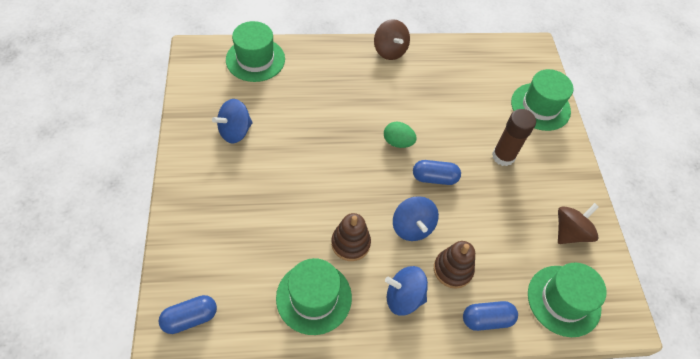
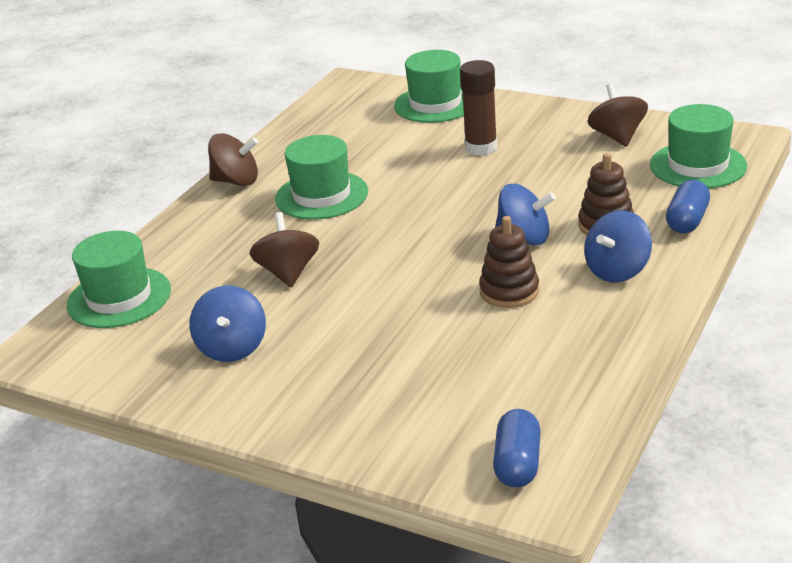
camera: 50 degrees left, 25 degrees down
green hat [276,258,352,335] -> green hat moved to [275,135,368,220]
green egg [384,122,417,148] -> none
blue capsule [413,160,461,185] -> none
none -> brown spinning top [250,212,319,287]

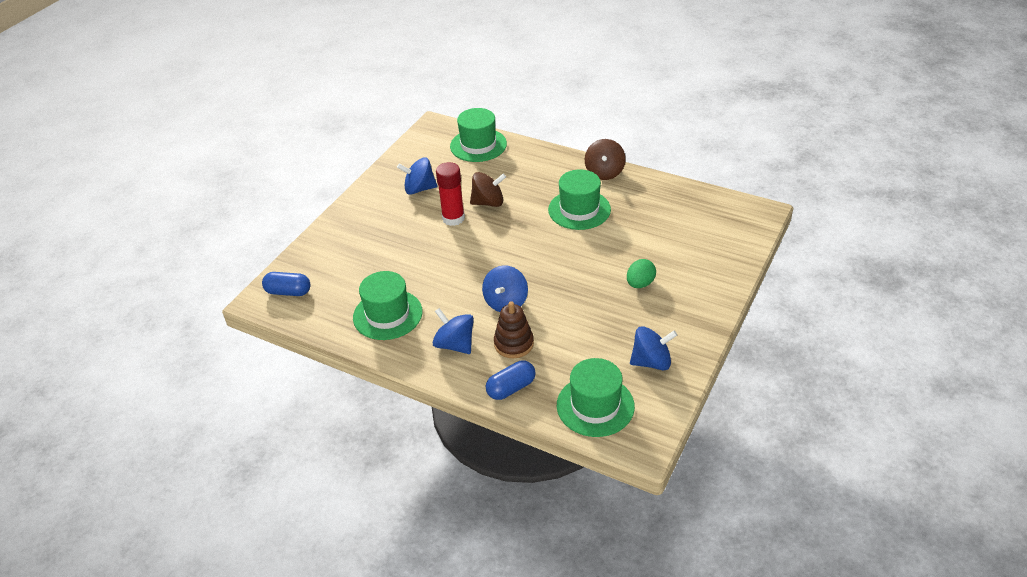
camera: 90 degrees right, 10 degrees up
green hat [394,50,464,123] -> green hat moved to [353,271,423,340]
brown glue stick [460,60,497,156] -> green egg [627,259,656,288]
brown stacking toy [479,216,539,308] -> none
brown spinning top [587,83,648,147] -> blue spinning top [630,326,677,370]
blue capsule [666,180,710,233] -> blue capsule turned 60 degrees counterclockwise [486,361,536,400]
none -> red glue stick [436,162,465,226]

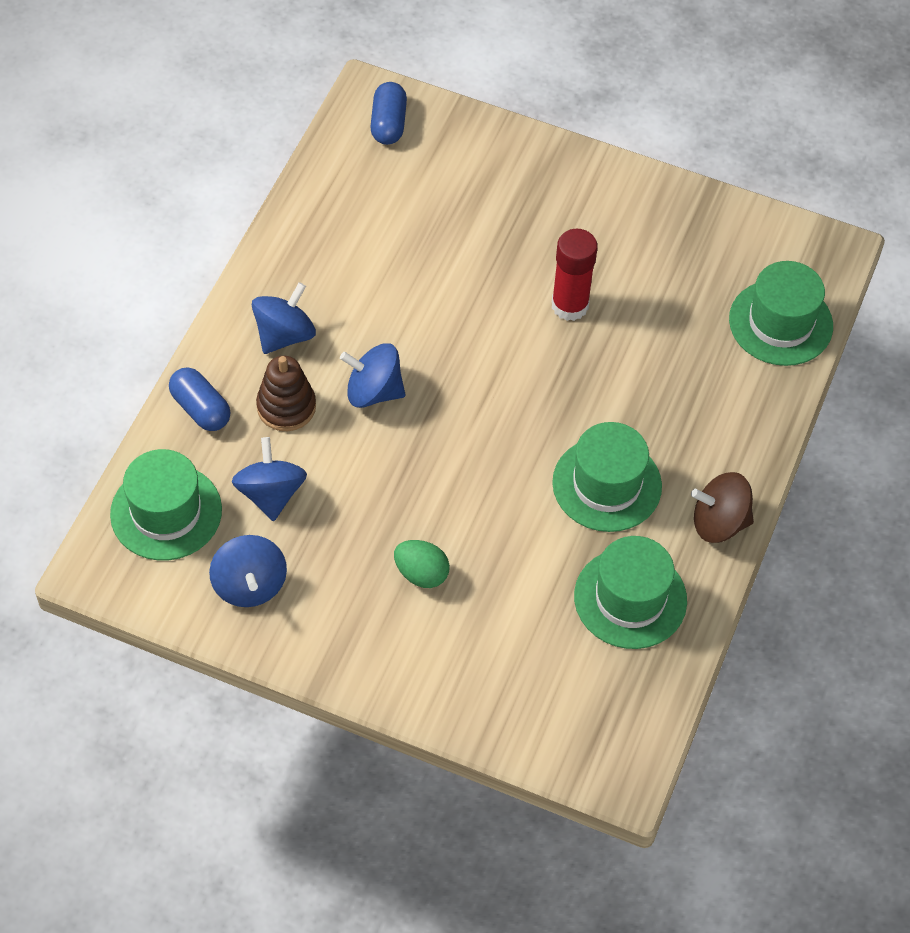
camera: 80 degrees right, 15 degrees up
green hat [353,271,423,340] -> green hat moved to [574,536,687,649]
blue spinning top [397,157,437,195] -> blue spinning top moved to [232,437,307,521]
brown spinning top [470,172,506,207] -> none

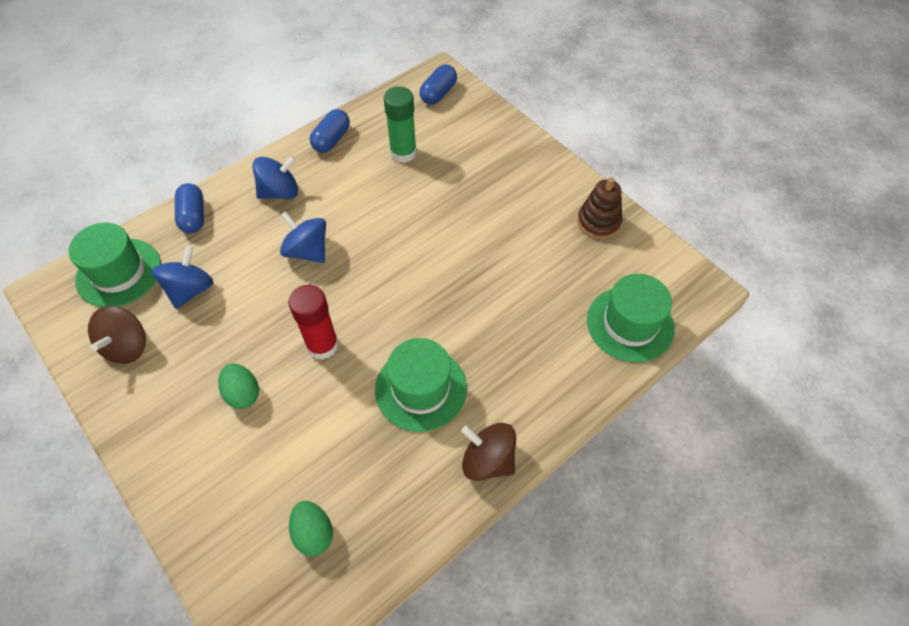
camera: 30 degrees right, 0 degrees up
blue spinning top [209,535,287,607] -> brown spinning top [88,306,146,364]
brown stacking toy [256,356,316,431] -> brown stacking toy moved to [577,177,622,239]
red glue stick [552,229,598,321] -> red glue stick moved to [288,285,339,360]
green hat [574,536,687,649] -> none
none -> green egg [289,501,333,556]
none -> blue capsule [310,109,350,153]
none -> green glue stick [384,86,417,163]

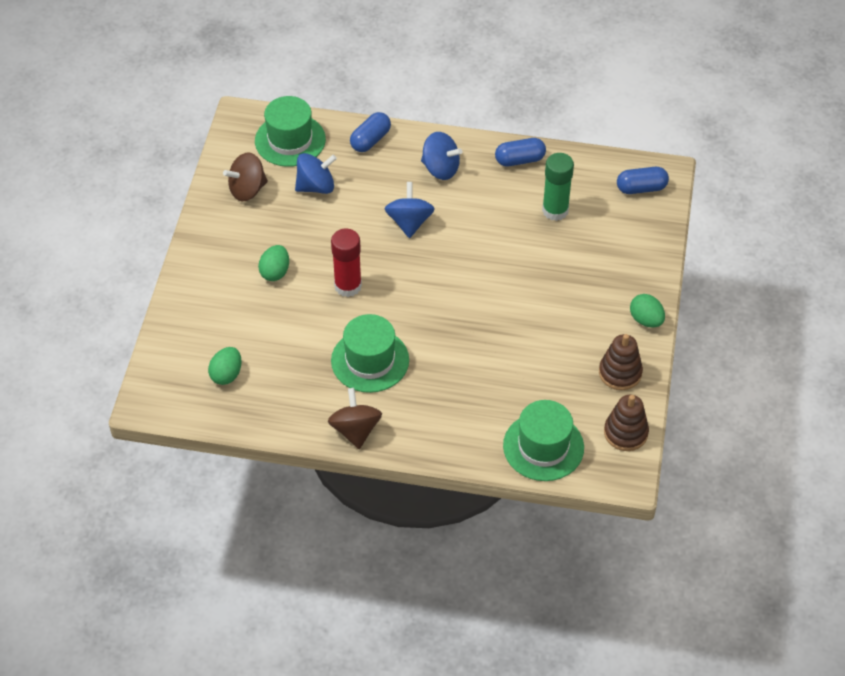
camera: 50 degrees right, 5 degrees down
none -> brown stacking toy [604,394,649,451]
none -> green egg [630,294,665,328]

